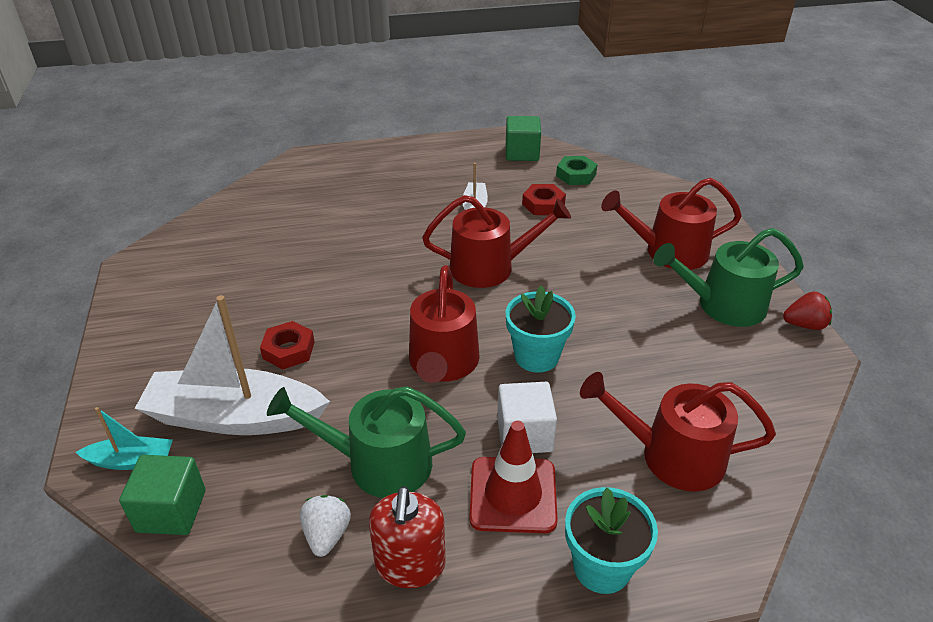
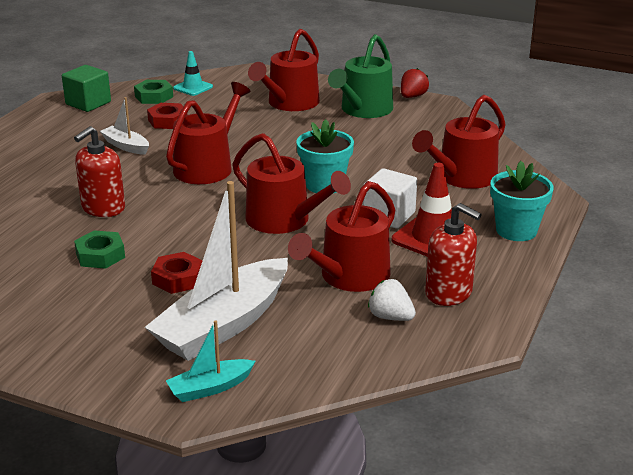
camera: 55 degrees left, 10 degrees down
turquoise boat [76,407,173,470] -> turquoise boat turned 150 degrees counterclockwise [166,320,256,402]
green cube [119,455,205,535] -> none
green watering can [267,386,466,498] -> red watering can [288,181,395,292]
none -> red soap dispenser [74,126,125,217]
none -> green nut [74,230,125,269]
none -> turquoise traffic cone [173,51,213,96]

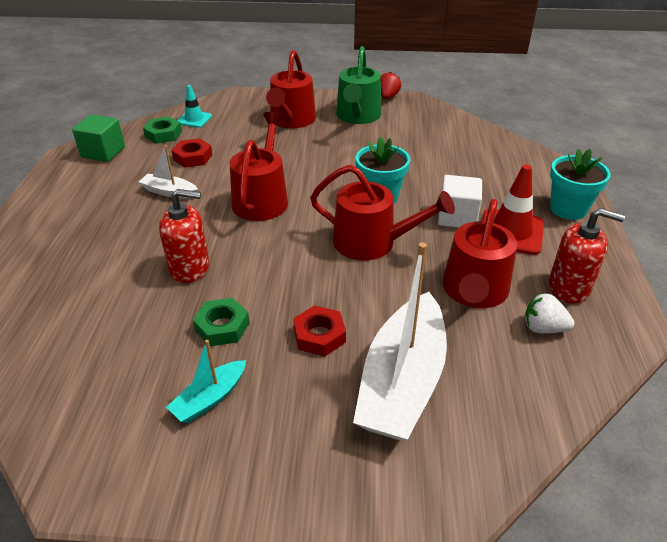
camera: 20 degrees left, 10 degrees up
red soap dispenser [74,126,125,217] -> red soap dispenser turned 105 degrees counterclockwise [159,189,209,283]
turquoise boat [166,320,256,402] -> turquoise boat moved to [166,340,246,423]
red watering can [412,95,506,189] -> none

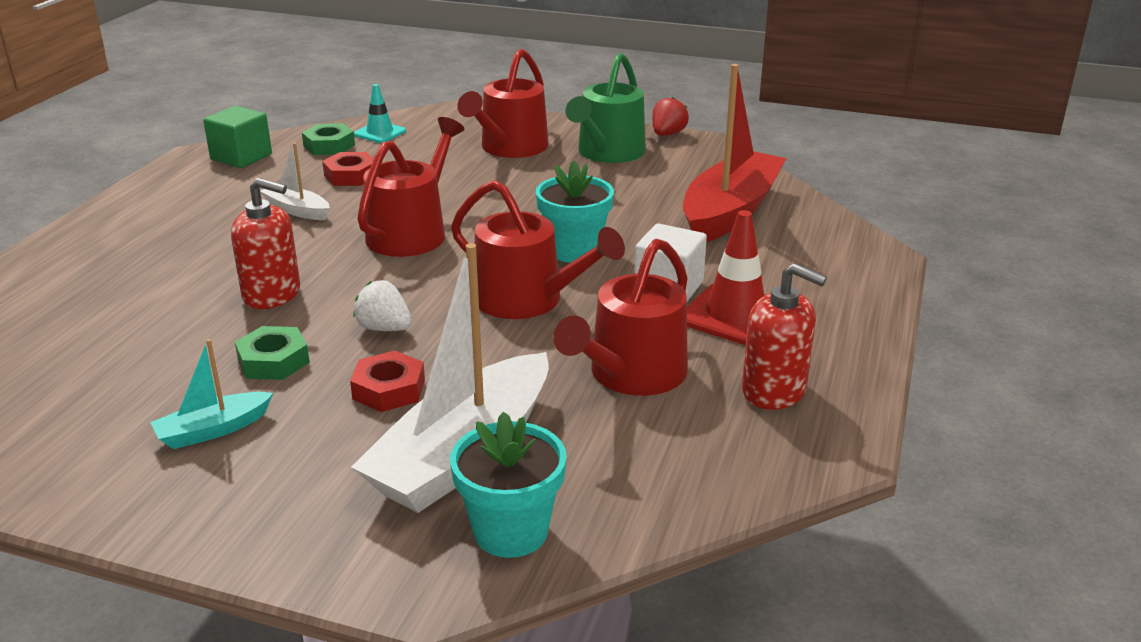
camera: 15 degrees right, 10 degrees down
white strawberry [525,294,575,334] -> white strawberry moved to [353,280,412,331]
turquoise flower pot [550,148,611,220] -> turquoise flower pot moved to [450,412,567,558]
none -> red boat [683,64,787,242]

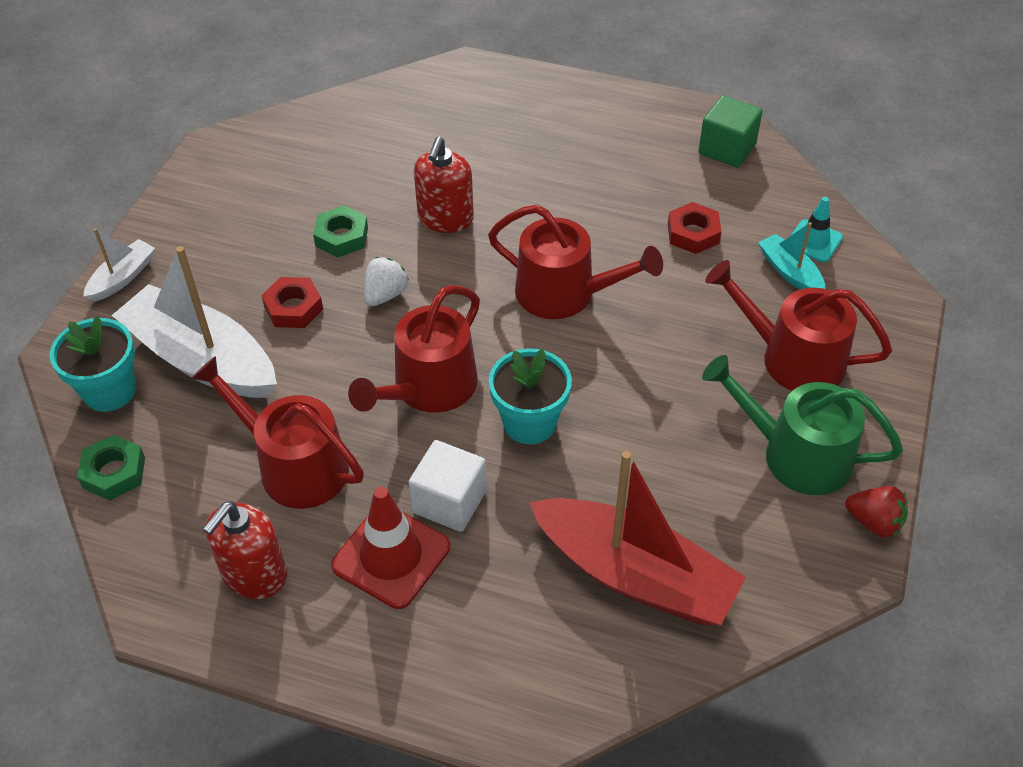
camera: 90 degrees right, 20 degrees up
turquoise boat [150,339,273,449] -> turquoise boat moved to [758,222,825,290]
white boat [260,143,330,220] -> white boat moved to [83,228,155,302]
green nut [302,123,355,155] -> green nut moved to [77,435,145,501]

